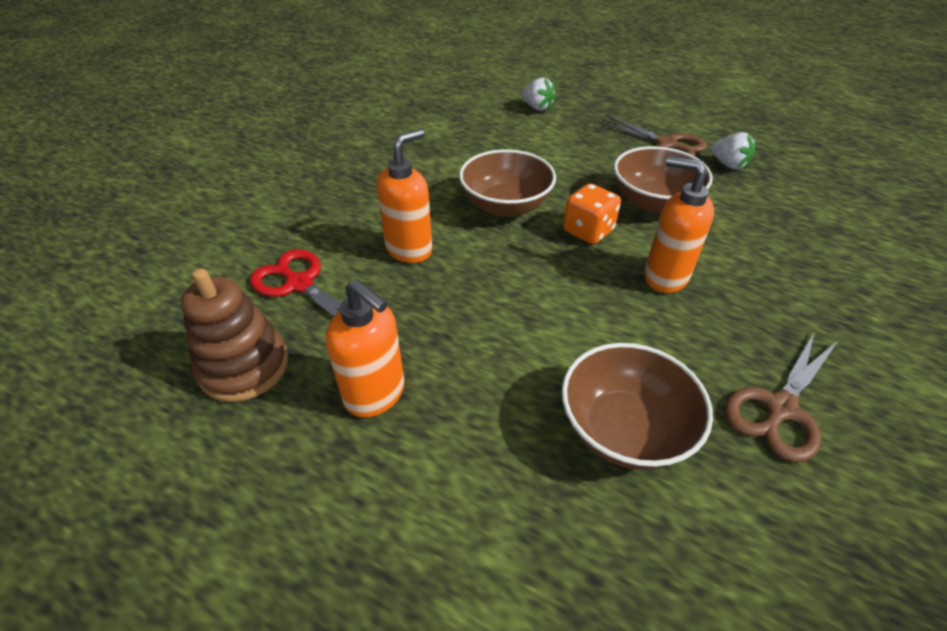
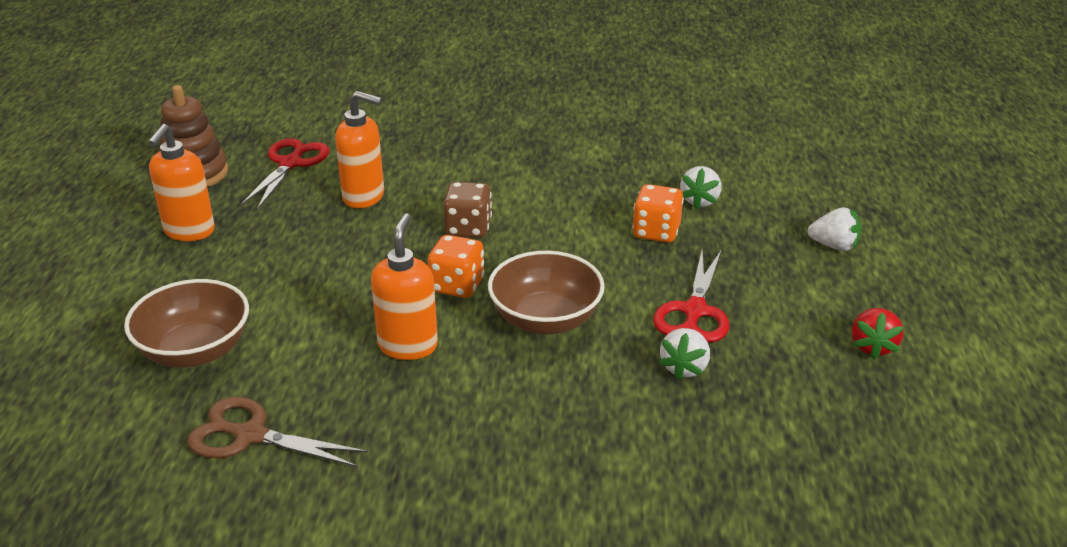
camera: 65 degrees right, 10 degrees down
brown bowl [459,149,556,217] -> brown dice [443,182,492,238]
brown scissors [598,115,707,157] -> red scissors [653,251,729,342]
none -> orange dice [632,184,684,243]
none -> white strawberry [807,207,861,251]
none -> red strawberry [852,308,904,359]

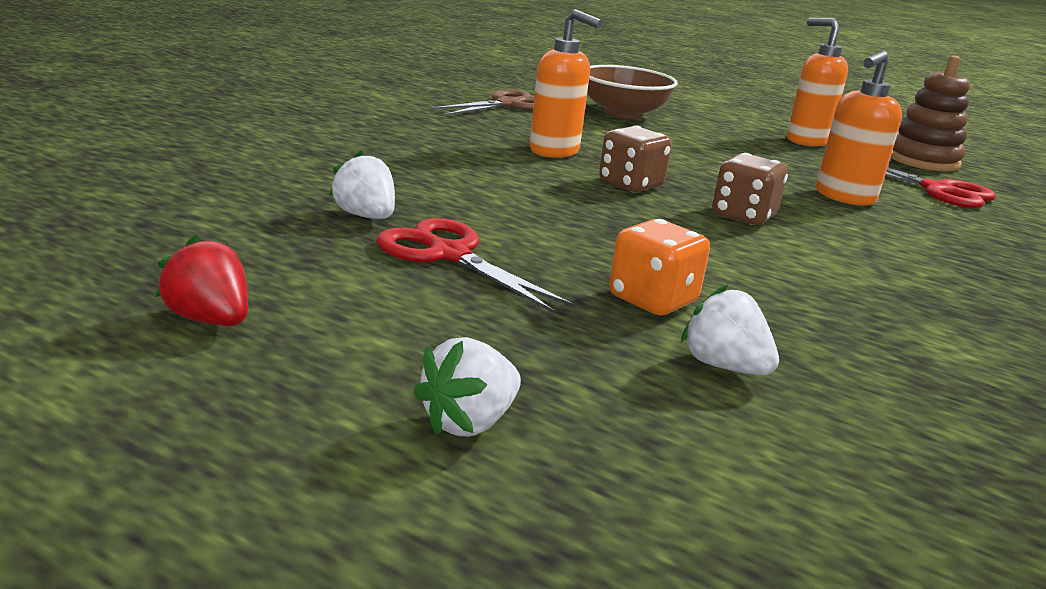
camera: 115 degrees right, 10 degrees down
orange dice [428,235,484,298] -> brown dice [599,125,672,192]
brown bowl [488,251,605,334] -> none

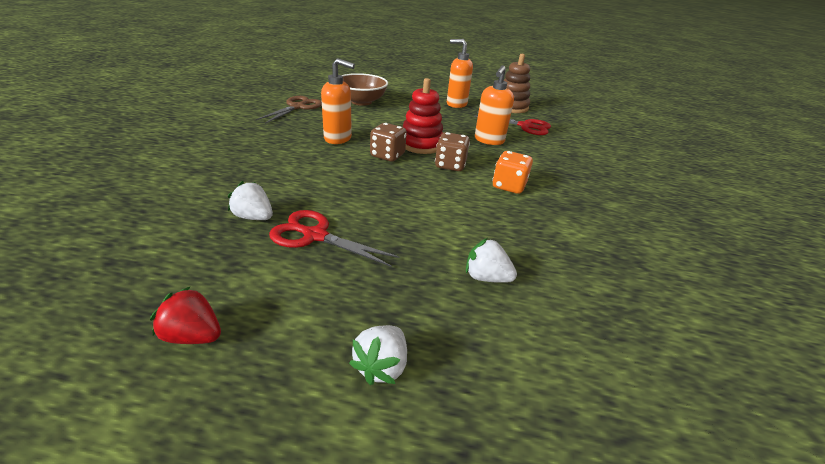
camera: 20 degrees left, 10 degrees up
orange dice [609,219,710,316] -> orange dice moved to [492,151,533,194]
none -> red stacking toy [403,78,443,154]

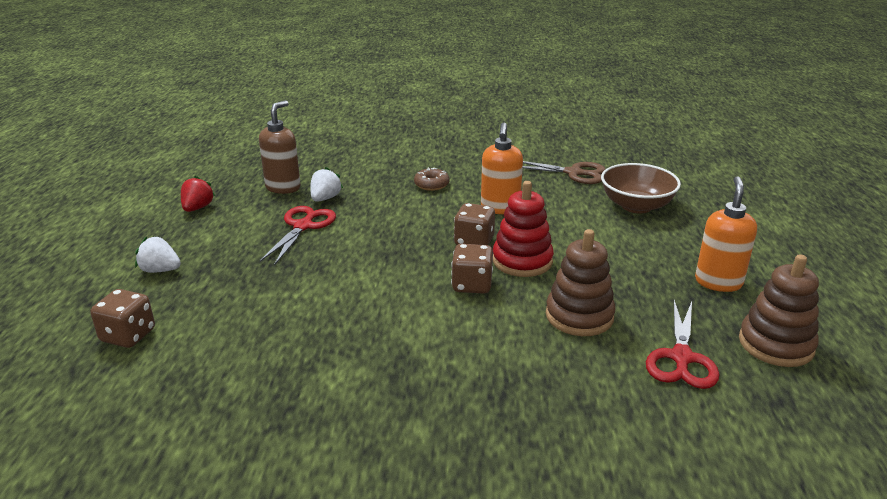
camera: 85 degrees right, 5 degrees down
white strawberry [466,238,517,283] -> none
orange soap dispenser [475,65,514,145] -> brown stacking toy [546,229,616,336]
orange dice [492,151,533,194] -> none
none -> brown dice [90,289,155,348]
none -> brown soap dispenser [259,100,301,194]
none -> brown donut [414,168,450,191]

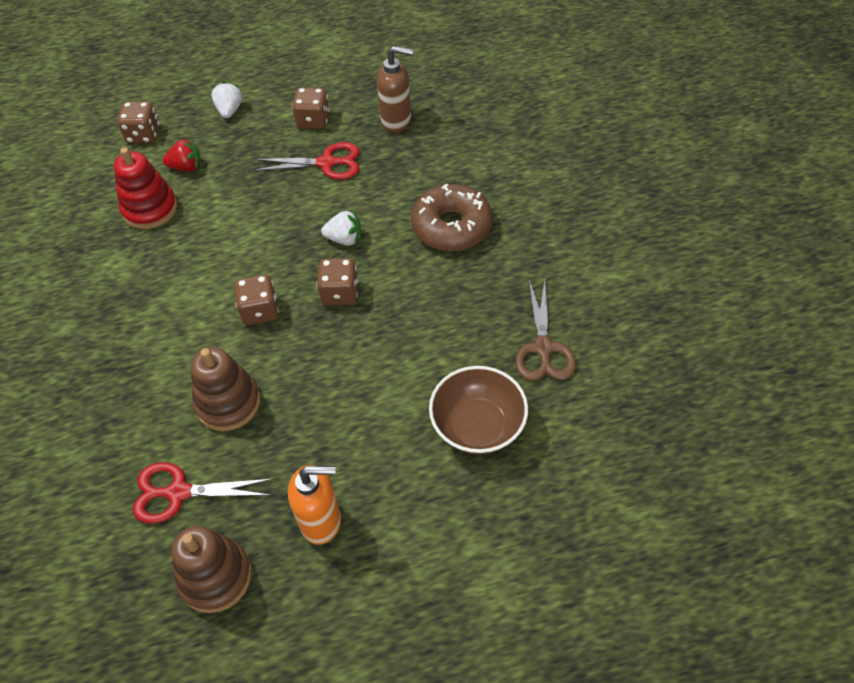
camera: 75 degrees right, 25 degrees up
red strawberry [181,176,215,212] -> red strawberry moved to [163,138,201,171]
white strawberry [310,167,343,202] -> white strawberry moved to [321,211,361,246]
brown donut [414,168,450,191] -> brown donut [411,183,493,251], size x2.01
orange soap dispenser [481,123,523,214] -> none
red stacking toy [493,181,554,277] -> red stacking toy moved to [114,147,177,229]
none -> brown dice [292,87,330,129]

